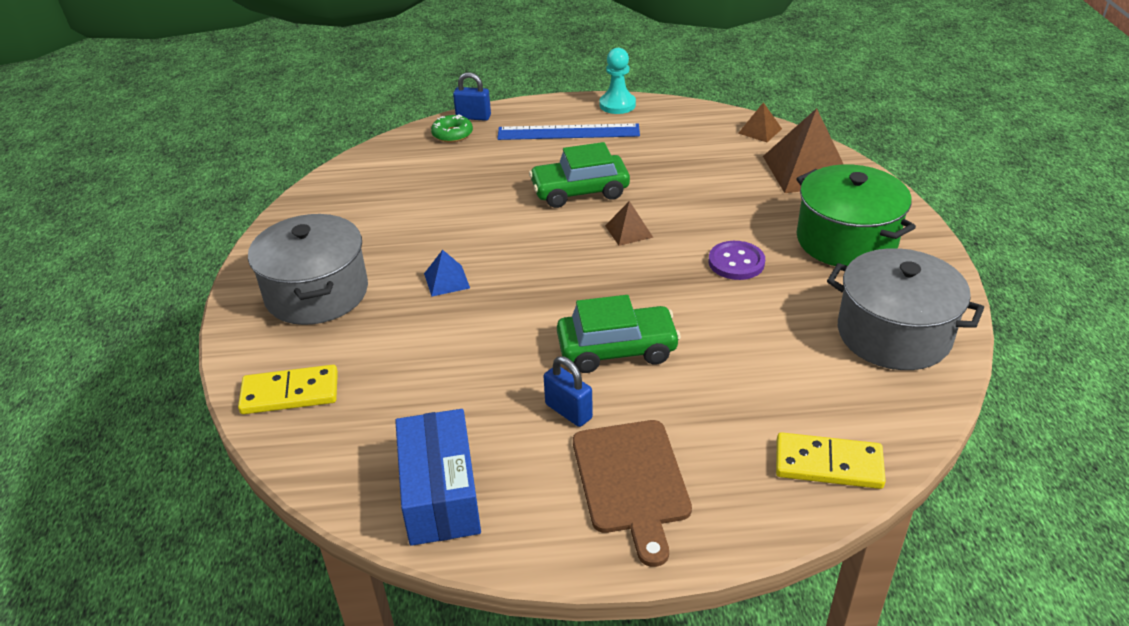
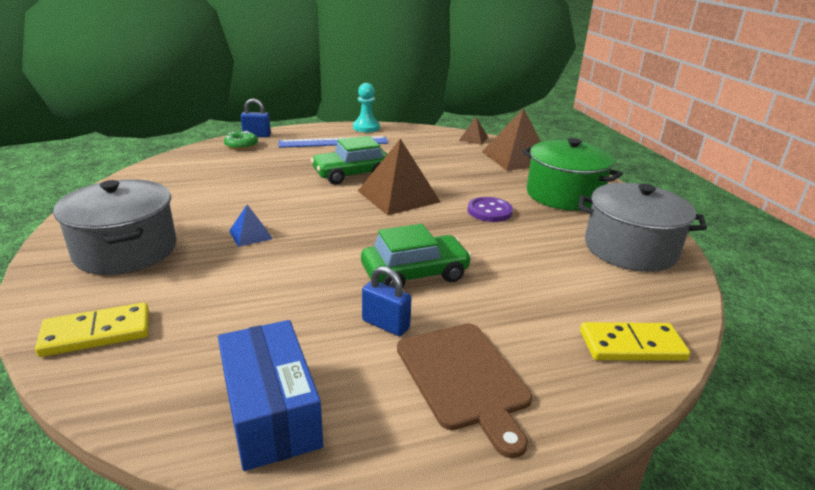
camera: 15 degrees left, 10 degrees down
brown pyramid [605,201,653,246] -> brown pyramid [358,139,440,215], size x2.04

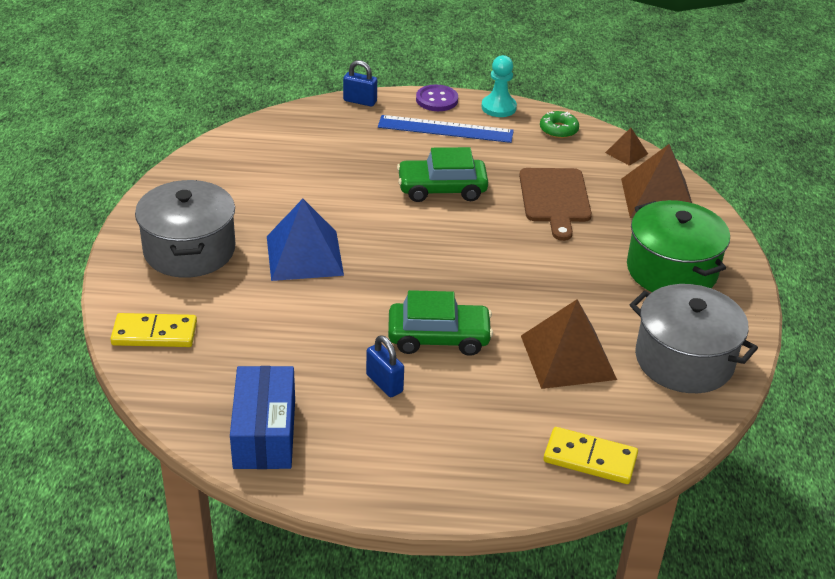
camera: 20 degrees right, 10 degrees up
green donut [224,131,258,150] -> green donut moved to [540,111,579,138]
blue pyramid [229,205,273,247] -> blue pyramid [267,199,344,281], size x2.04
brown pyramid [358,139,440,215] -> brown pyramid moved to [521,299,617,389]
brown cutting board [397,323,532,458] -> brown cutting board moved to [519,168,592,241]
purple button [468,197,513,222] -> purple button moved to [416,85,458,111]

